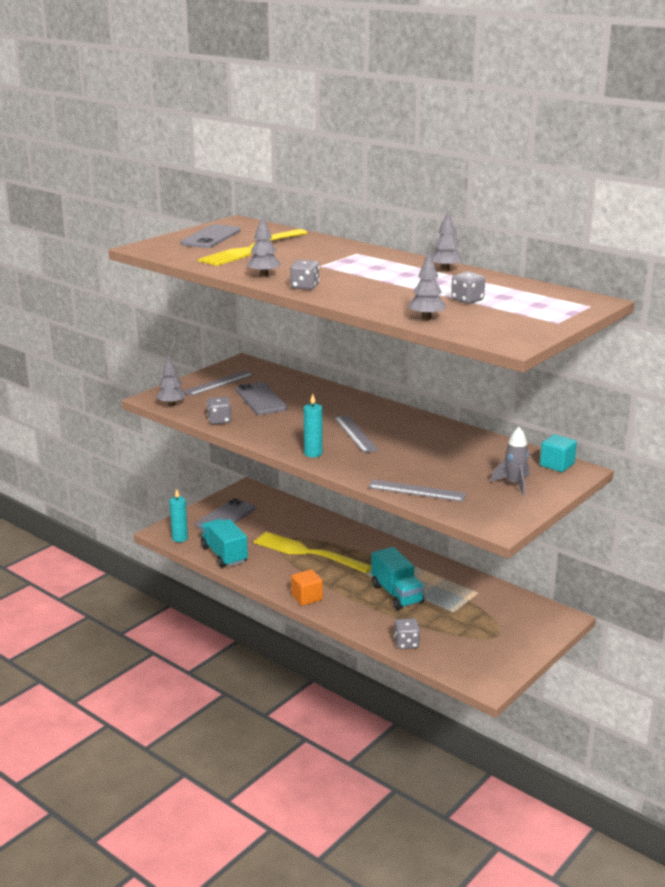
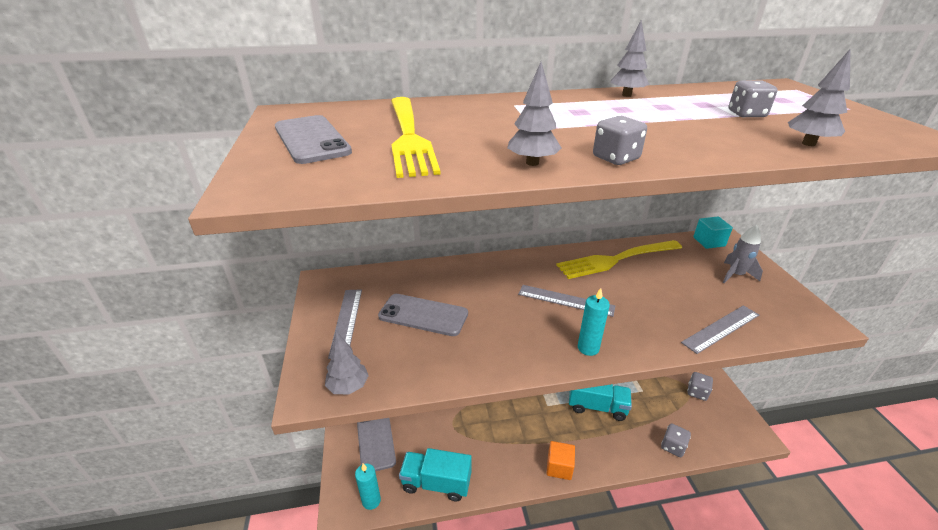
camera: 50 degrees left, 10 degrees up
grey dice [207,397,232,425] -> grey dice moved to [687,372,713,401]
yellow fork [254,532,371,573] -> yellow fork moved to [556,240,682,279]

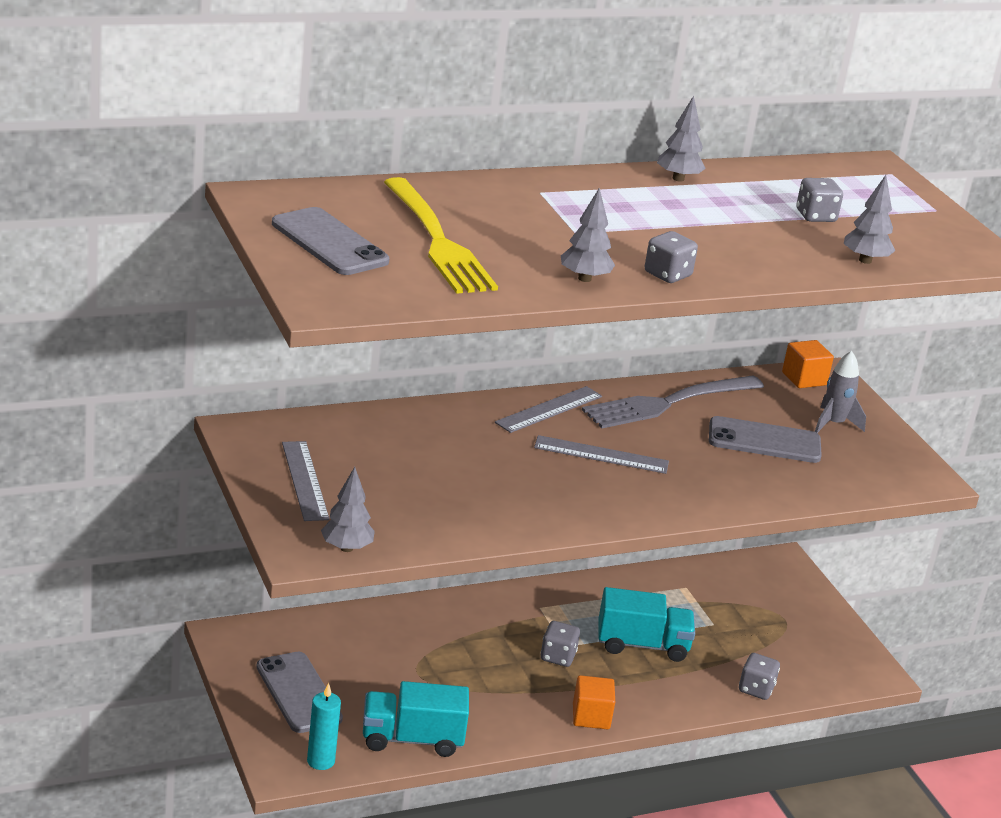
camera: 15 degrees left, 5 degrees down
grey phone [378,294,468,336] -> grey phone moved to [709,416,822,463]
yellow fork [556,240,682,279] -> grey fork [582,375,764,429]
turquoise candle [578,288,610,356] -> none
grey ruler [681,305,759,354] -> grey ruler moved to [495,386,602,433]
grey dice [687,372,713,401] -> grey dice moved to [541,621,580,667]
turquoise cube [693,217,733,249] -> orange cube [782,340,834,388]

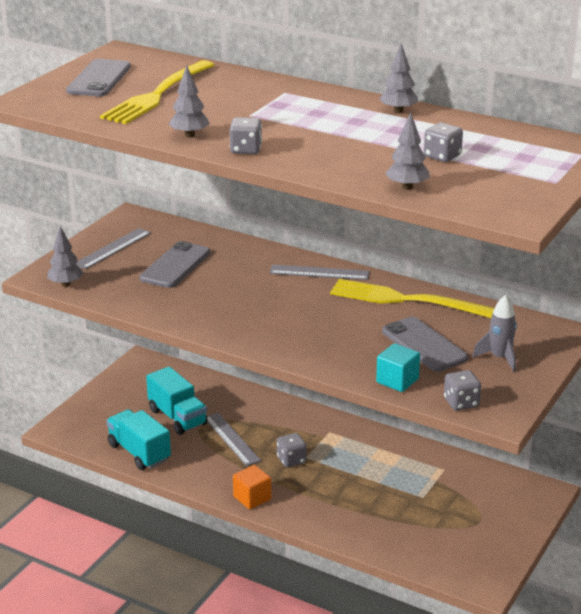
camera: 55 degrees right, 0 degrees up
grey phone [256,652,343,733] -> grey phone moved to [139,241,210,288]
turquoise candle [307,683,341,770] -> none
grey ruler [534,435,669,474] -> grey ruler moved to [207,413,261,466]
grey fork [582,375,764,429] -> yellow fork [330,279,494,318]
turquoise truck [599,587,695,662] -> turquoise truck moved to [146,366,208,435]
grey dice [739,653,780,700] -> grey dice moved to [444,370,481,411]
orange cube [782,340,834,388] -> none
none -> turquoise cube [376,343,420,392]

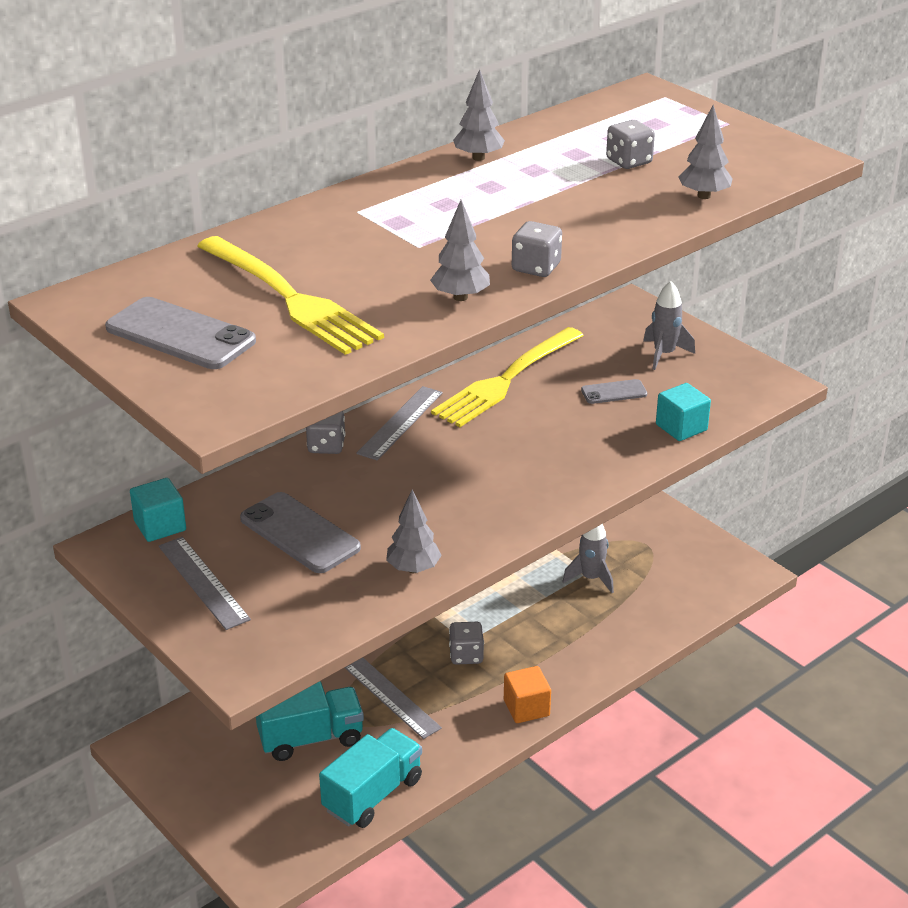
camera: 70 degrees left, 5 degrees up
grey tree [47,226,84,287] -> grey tree moved to [386,489,442,573]
turquoise truck [106,409,171,470] -> turquoise truck turned 150 degrees clockwise [319,728,422,828]
grey ruler [207,413,261,466] -> grey ruler turned 60 degrees clockwise [345,657,442,739]
grey phone [382,317,468,372] -> grey phone [581,379,647,404], size x0.56
grey dice [444,370,481,411] -> grey dice moved to [306,411,345,454]
none -> turquoise cube [130,478,186,542]
none -> grey rocket [562,524,614,593]

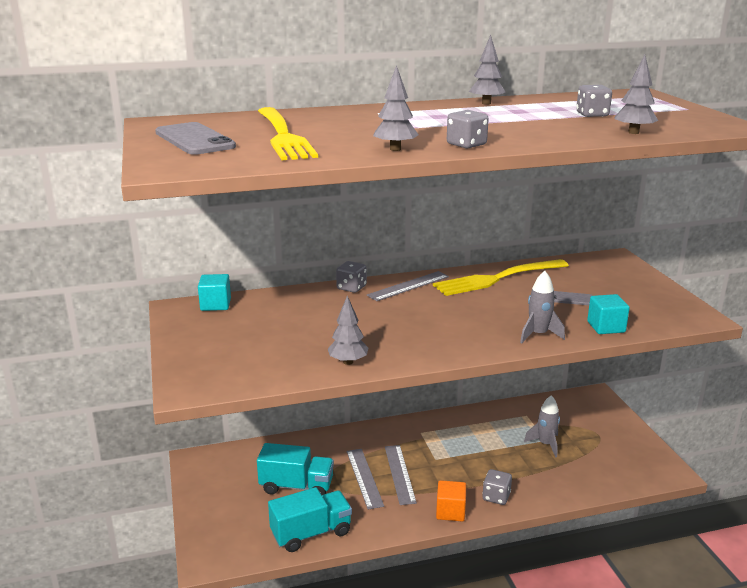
camera: 25 degrees right, 10 degrees down
grey ruler [159,537,251,630] -> grey ruler moved to [385,445,417,505]
grey phone [240,492,361,573] -> none
grey dice [449,622,484,665] -> grey dice moved to [482,469,512,505]
grey rocket [643,281,695,370] -> grey rocket moved to [520,271,565,343]

